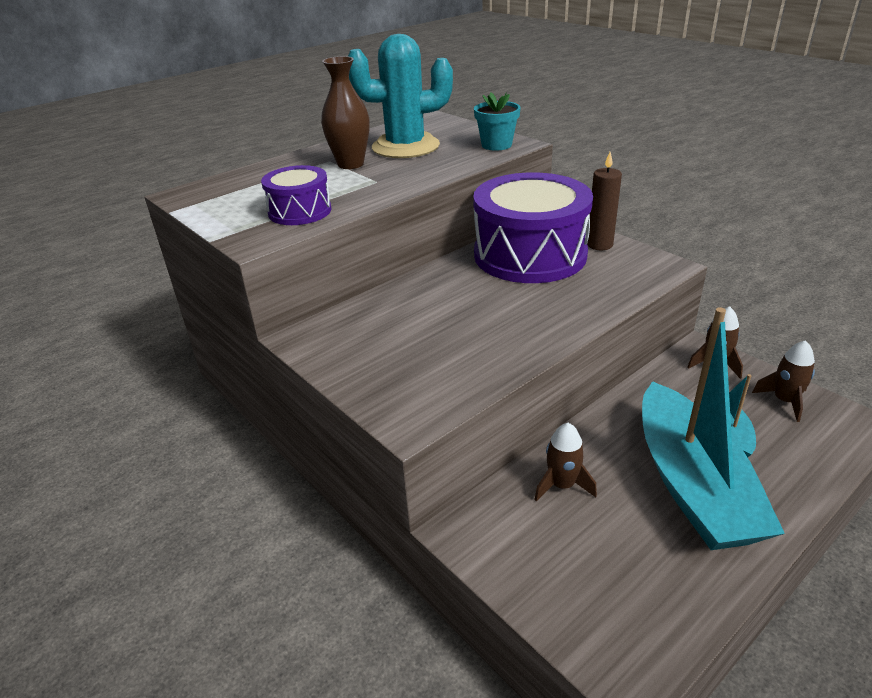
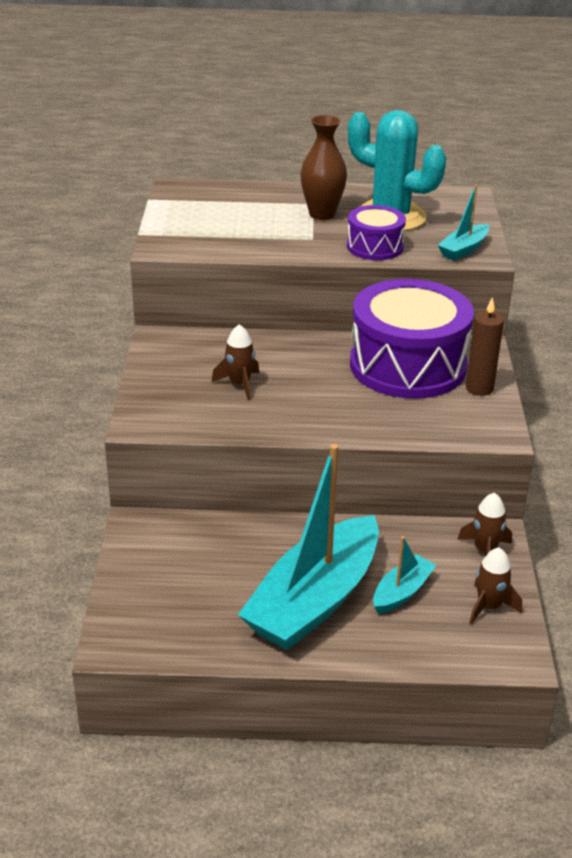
camera: 40 degrees right, 0 degrees up
purple drum [261,165,331,225] -> purple drum moved to [347,205,406,260]
turquoise flower pot [474,92,521,151] -> turquoise boat [438,185,489,260]
brown rocket [535,423,597,502] -> brown rocket moved to [212,324,259,400]

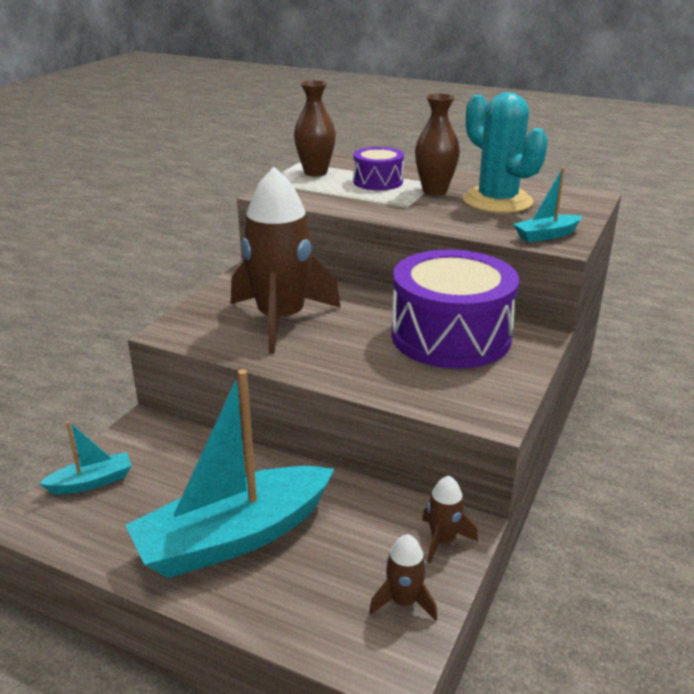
camera: 25 degrees right, 5 degrees down
brown rocket [212,324,259,400] -> brown rocket [231,167,341,353], size x2.34
purple drum [347,205,406,260] -> purple drum moved to [353,147,404,190]
turquoise boat [373,536,436,614] -> turquoise boat moved to [39,421,132,494]
brown candle [466,298,504,396] -> none
none -> brown vase [294,80,336,176]

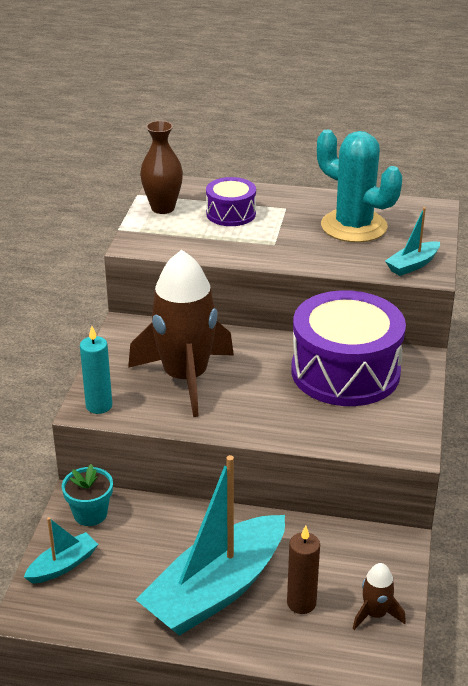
camera: 15 degrees left, 5 degrees up
brown vase [415,93,460,195] -> none
brown rocket [422,476,478,563] -> none
none -> turquoise flower pot [62,464,113,526]
none -> turquoise candle [80,326,112,414]
none -> brown candle [287,526,320,614]

